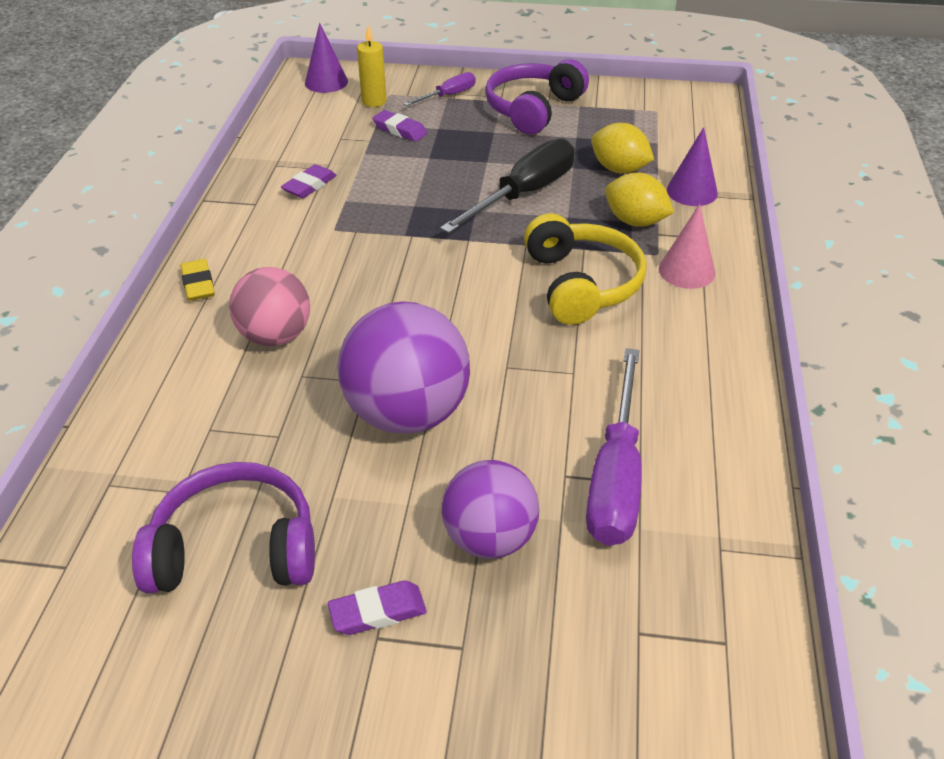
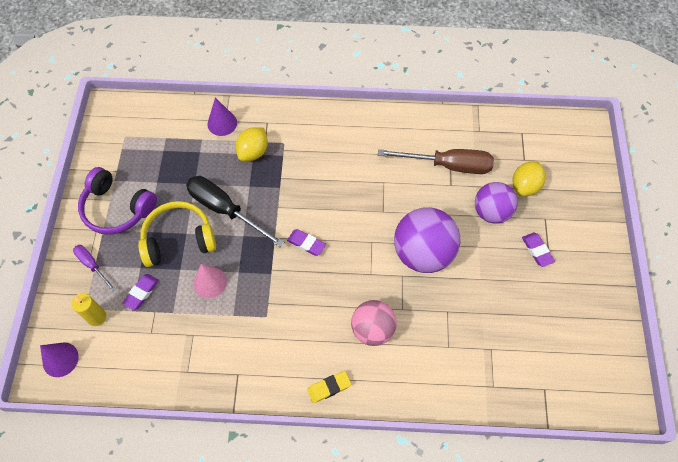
camera: 95 degrees left, 20 degrees up
purple headphones [132,462,315,593] -> none
purple eraser [281,164,337,198] -> purple eraser moved to [287,229,326,256]
yellow headphones [524,213,647,325] -> yellow headphones moved to [138,201,216,267]
purple screwdriver [586,348,642,546] -> brown screwdriver [378,149,494,174]
yellow lemon [591,123,654,173] -> yellow lemon moved to [512,162,546,196]
pink cone [659,204,715,289] -> pink cone moved to [193,264,227,298]

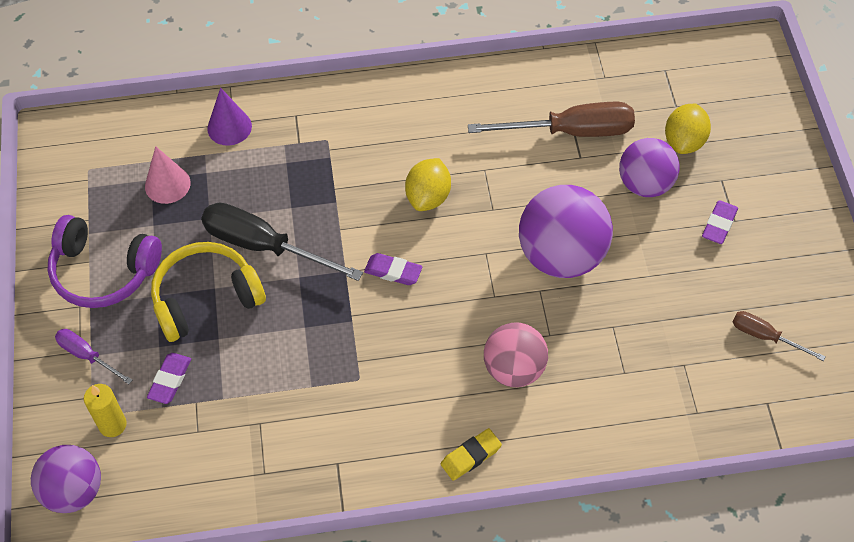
camera: 10 degrees left, 5 degrees down
purple cone [40,342,79,377] -> purple ball [31,445,101,513]
pink cone [193,264,227,298] -> pink cone moved to [145,146,191,204]
yellow lemon [236,127,268,161] -> yellow lemon moved to [405,158,451,211]
purple eraser [522,233,555,267] -> purple eraser turned 60 degrees clockwise [702,200,738,244]
none -> brown screwdriver [733,311,826,361]

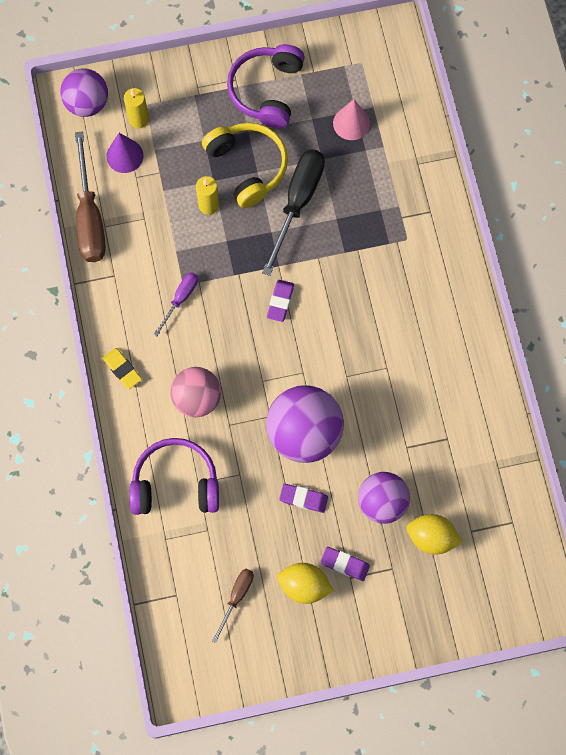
camera: 85 degrees right, 15 degrees up
purple screwdriver [55,329,132,384] -> purple screwdriver moved to [153,272,198,336]
purple eraser [147,353,191,404] -> purple eraser moved to [279,484,328,513]
purple cone [207,88,252,146] -> purple cone moved to [106,133,144,173]
yellow lemon [405,158,451,211] -> yellow lemon moved to [277,563,334,604]
brown screwdriver [468,102,635,137] -> brown screwdriver moved to [75,131,106,262]
none -> purple headphones [130,438,219,515]
none -> yellow candle [196,176,219,215]

